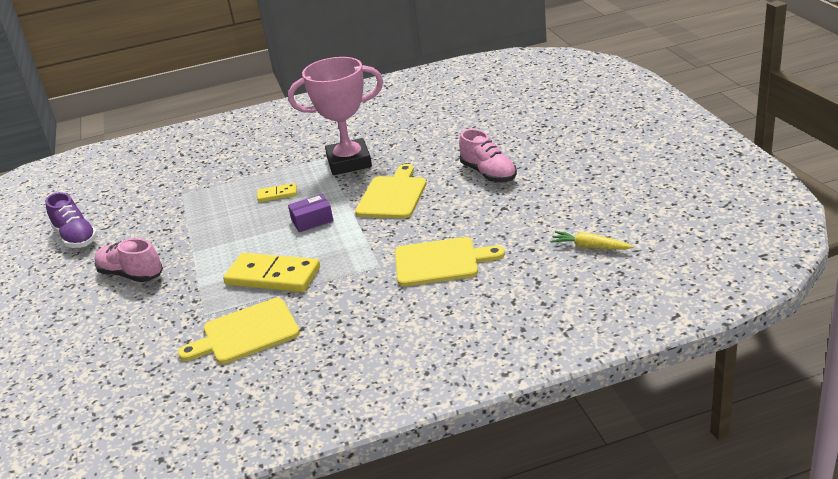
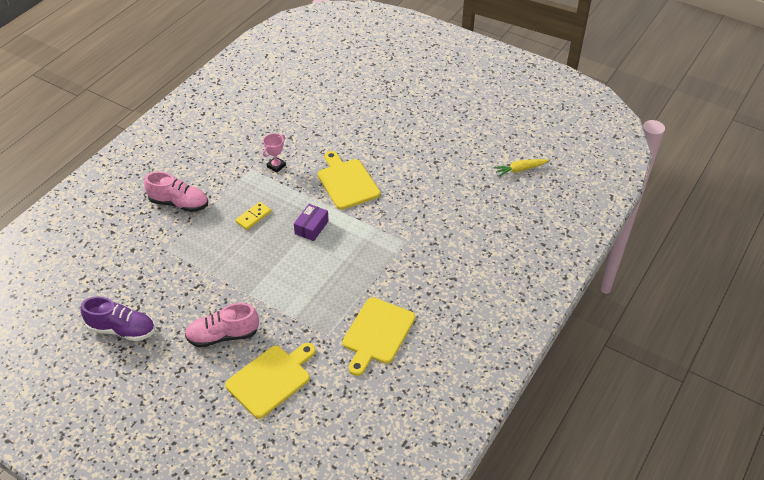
camera: 45 degrees left, 15 degrees up
yellow domino [223,253,320,292] -> none
pink trophy [288,57,383,175] -> pink trophy [263,133,286,173], size x0.40
yellow cutting board [395,237,505,286] -> yellow cutting board moved to [225,343,316,419]
pink shoe [459,129,517,183] -> pink shoe moved to [144,172,208,212]

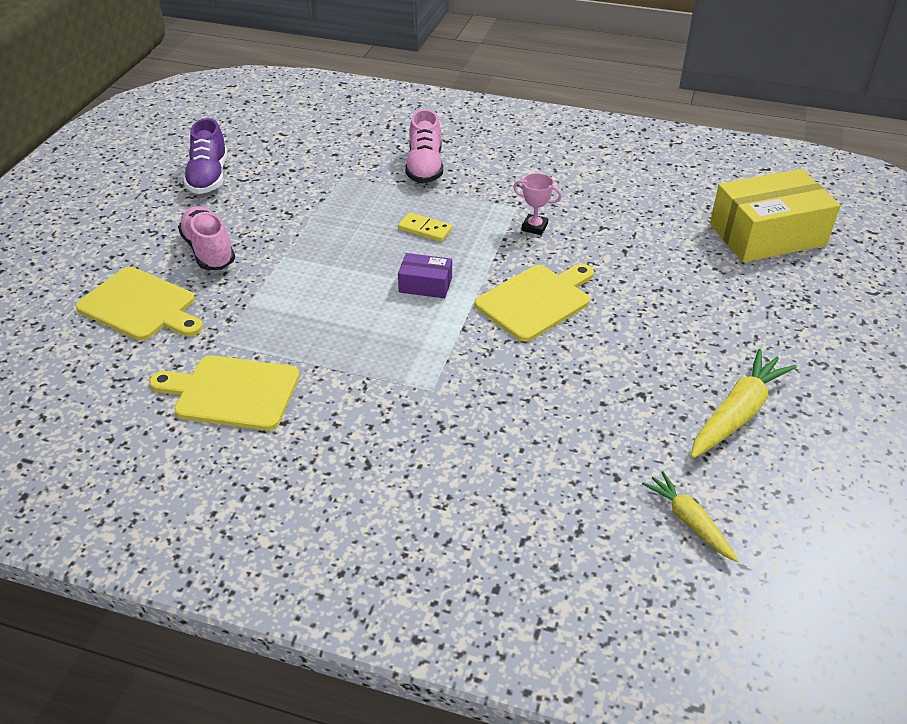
camera: 75 degrees right, 5 degrees down
none -> yellow carrot [691,349,797,458]
none -> yellow box [710,169,841,262]

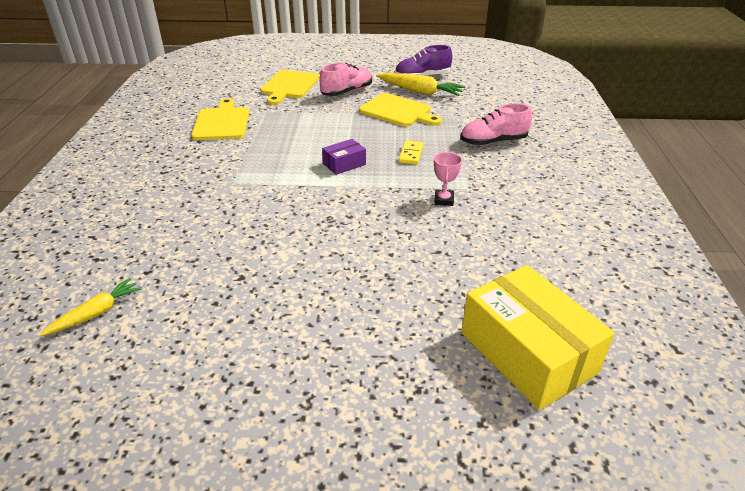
camera: 75 degrees right, 5 degrees down
purple box [398,253,452,298] -> purple box turned 60 degrees clockwise [322,139,366,175]
yellow cutting board [475,264,594,342] -> yellow cutting board moved to [359,93,442,126]
yellow carrot [691,349,797,458] -> yellow carrot moved to [376,73,466,96]

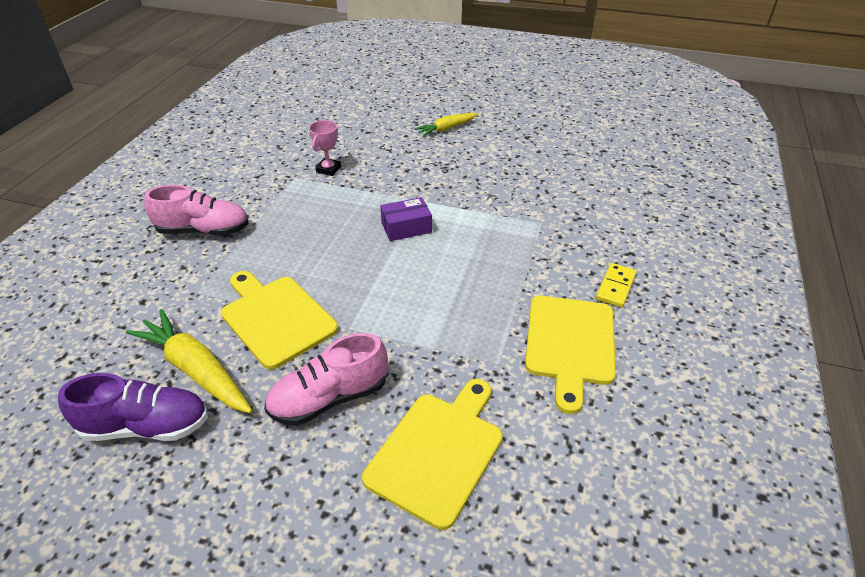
camera: 165 degrees left, 5 degrees up
yellow carrot [40,278,142,336] -> yellow carrot moved to [414,113,478,137]
yellow domino [399,140,423,164] -> yellow domino moved to [596,263,637,308]
yellow box [461,265,615,410] -> none

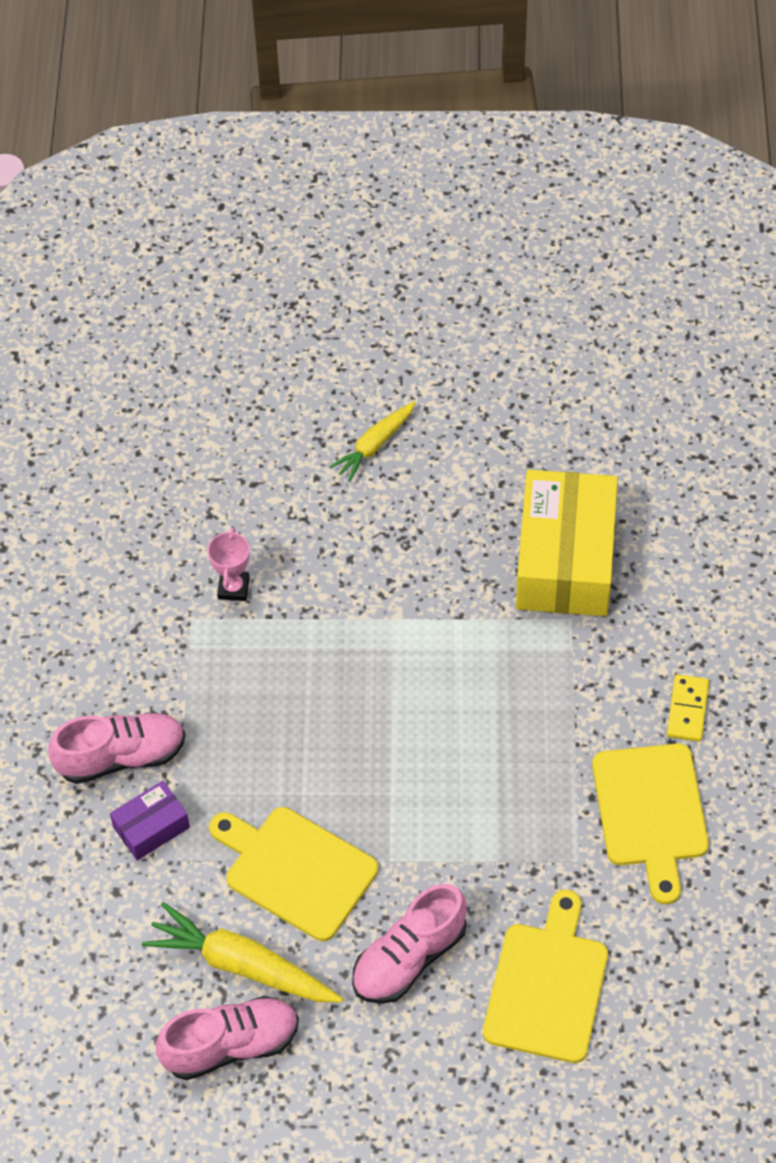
camera: 15 degrees left, 15 degrees up
purple shoe [58,373,208,441] -> pink shoe [156,996,299,1080]
purple box [380,197,432,241] -> purple box moved to [110,781,190,860]
none -> yellow box [516,470,618,616]

